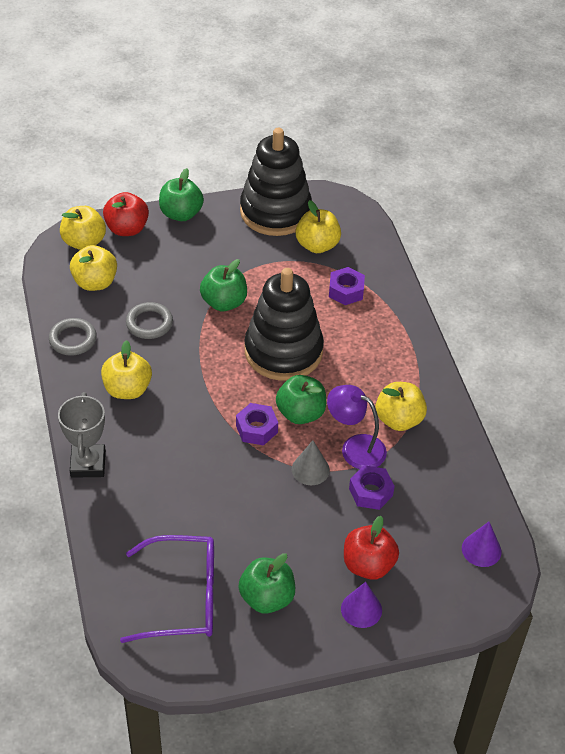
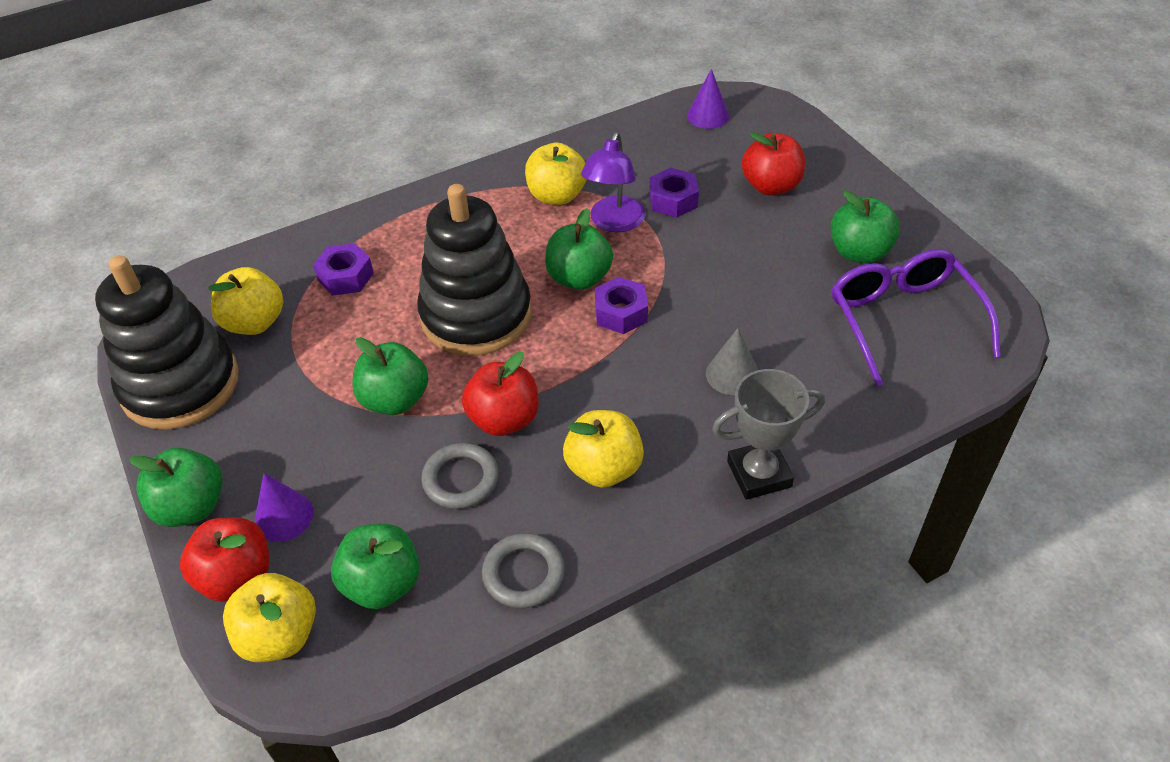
camera: 100 degrees left, 0 degrees up
yellow apple [70,245,117,291] -> green apple [331,524,420,609]
grey cone [292,440,330,485] -> grey cone moved to [706,328,758,395]
purple cone [341,582,382,628] -> purple cone moved to [254,473,314,542]
none -> red apple [462,352,538,436]

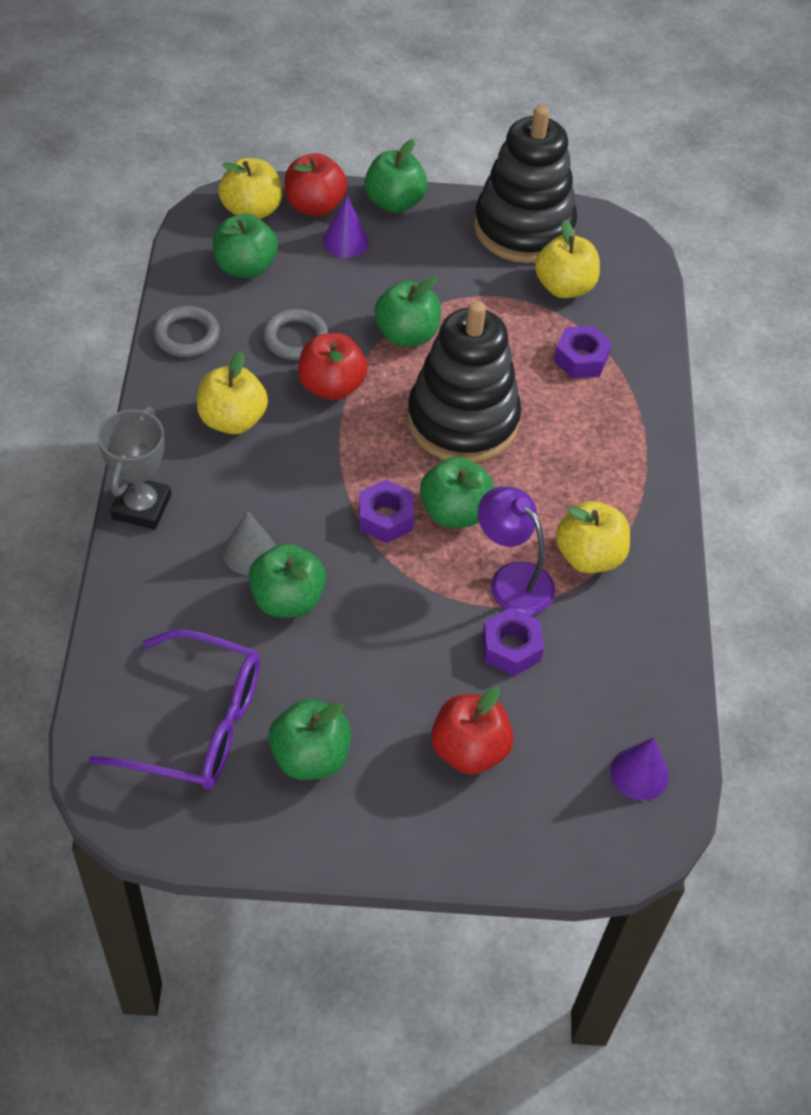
camera: 115 degrees right, 5 degrees up
none -> green apple [248,543,326,617]

